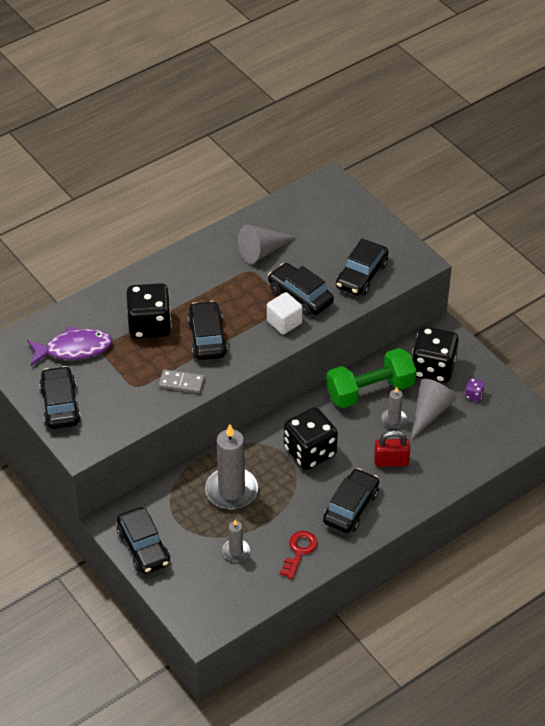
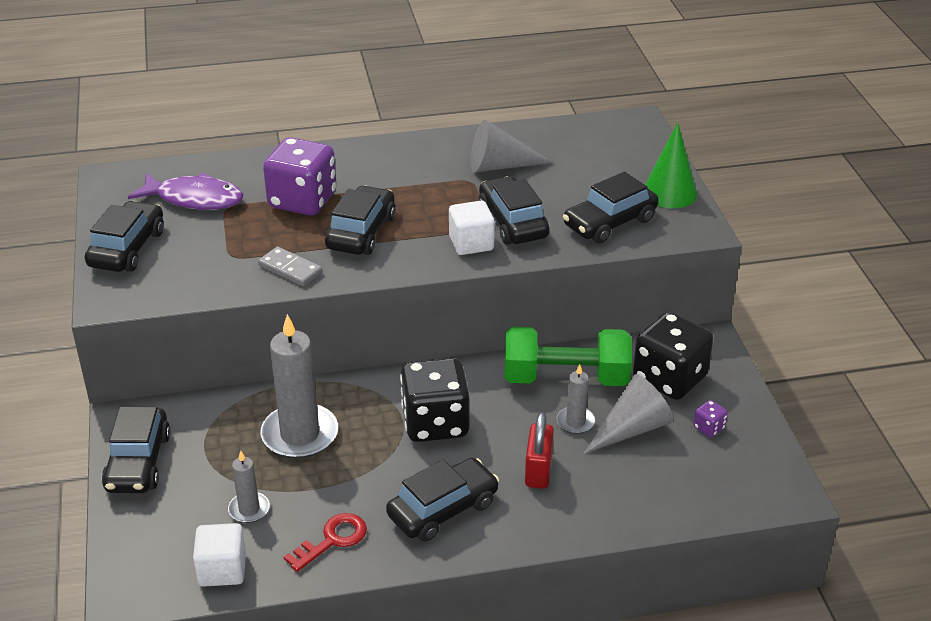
camera: 25 degrees right, 10 degrees down
black dice [126,283,172,339] -> purple dice [263,137,337,216]
red padlock [374,430,410,467] -> red padlock turned 75 degrees clockwise [525,412,554,489]
none -> white cube [193,523,246,587]
none -> green cone [645,123,697,209]

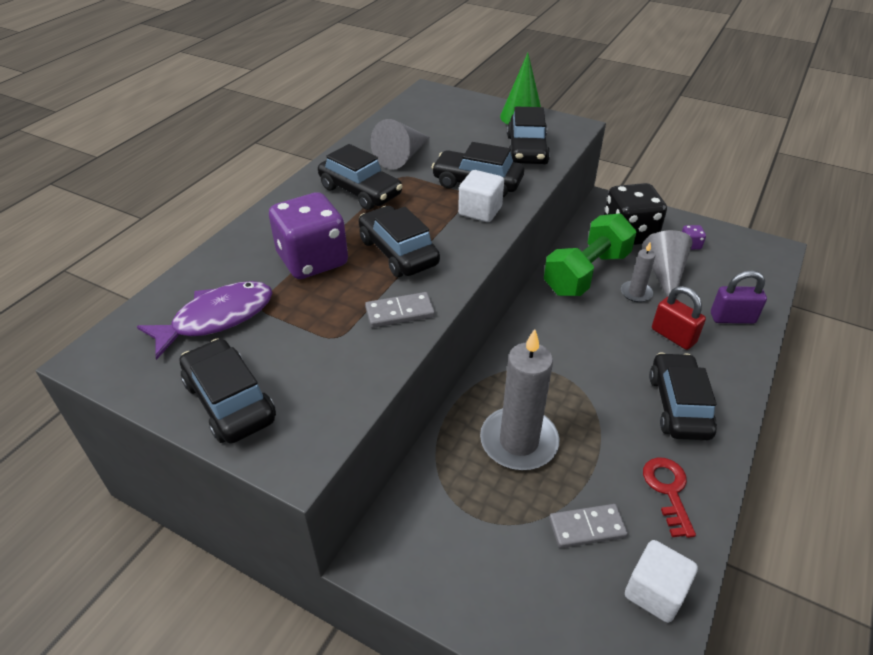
camera: 50 degrees left, 5 degrees up
black car [102,407,171,493] -> black car moved to [318,144,403,210]
grey candle [228,451,270,523] -> grey domino [549,504,628,548]
black dice [400,358,469,442] -> none
none -> purple padlock [711,270,767,324]

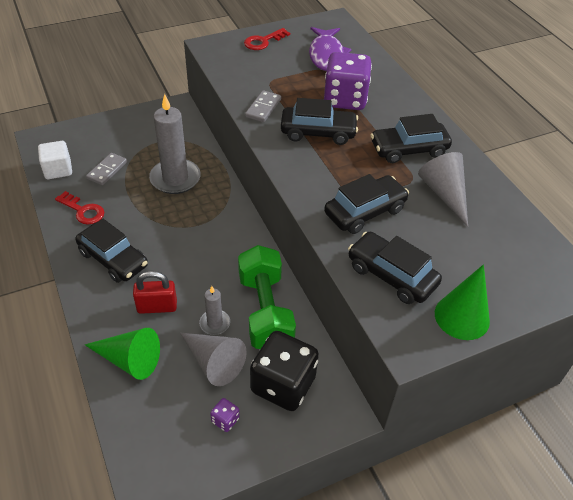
camera: 125 degrees right, 5 degrees up
black car [180,338,276,443] -> red key [244,28,290,50]
white cube [458,170,504,222] -> none
purple padlock [711,270,767,324] -> green cone [84,328,160,380]

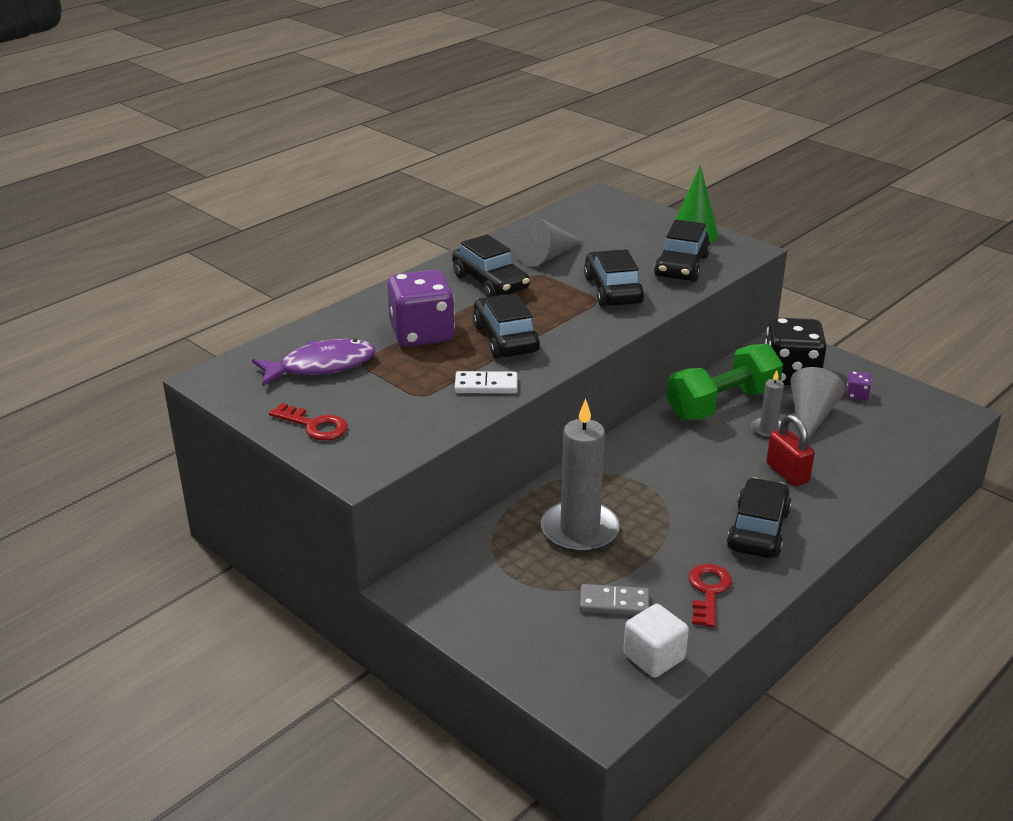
camera: 110 degrees left, 15 degrees down
green cone [84,328,160,380] -> none
grey domino [245,90,281,122] -> white domino [455,371,517,394]
black car [324,174,409,234] -> black car turned 45 degrees clockwise [584,249,644,307]

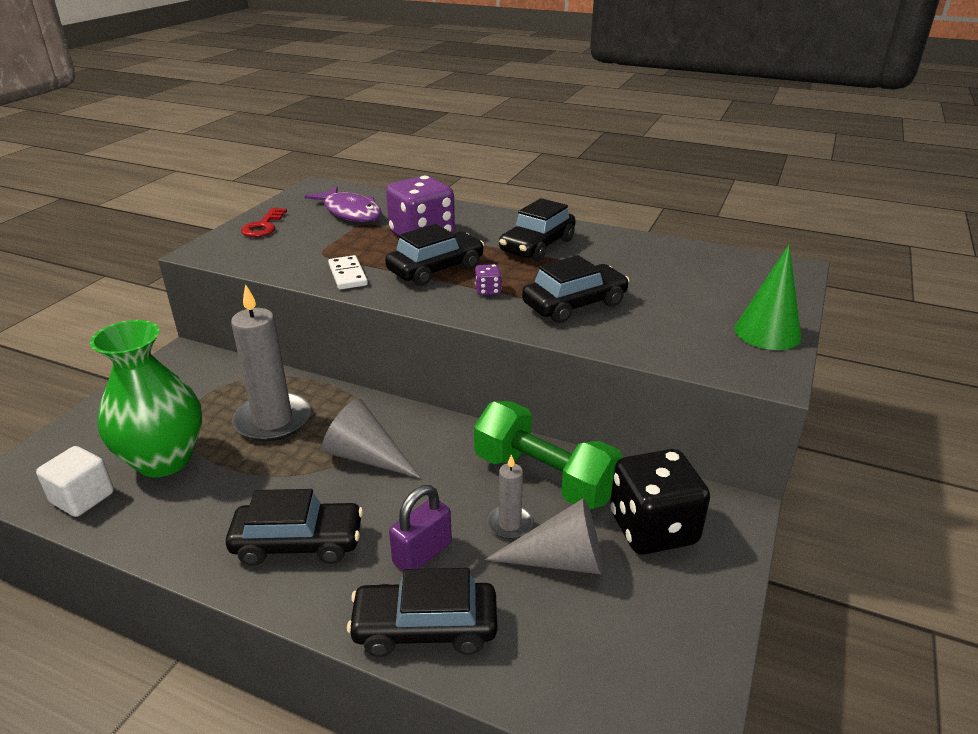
camera: 70 degrees right, 0 degrees up
grey cone [514,215,583,267] -> grey cone moved to [322,399,421,478]
grey domino [580,584,649,615] -> green vase [90,320,202,477]
black car [654,219,710,282] -> black car moved to [347,568,497,657]
red key [689,564,732,627] -> none
red padlock [766,414,815,486] -> purple padlock [389,485,452,571]
purple dice [846,371,872,400] -> purple dice moved to [475,264,502,295]

